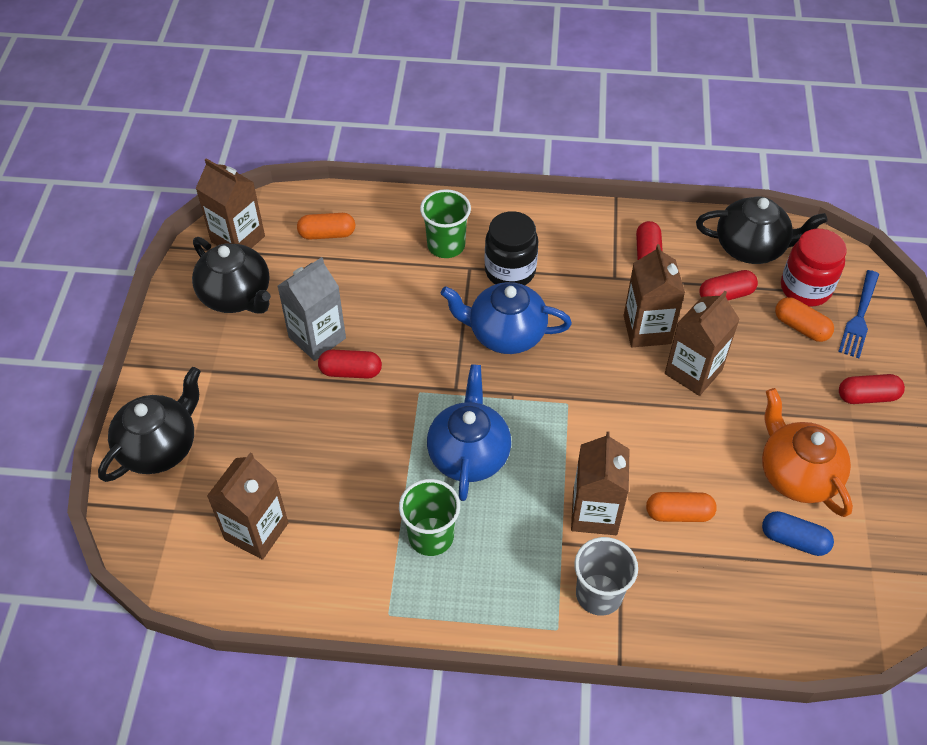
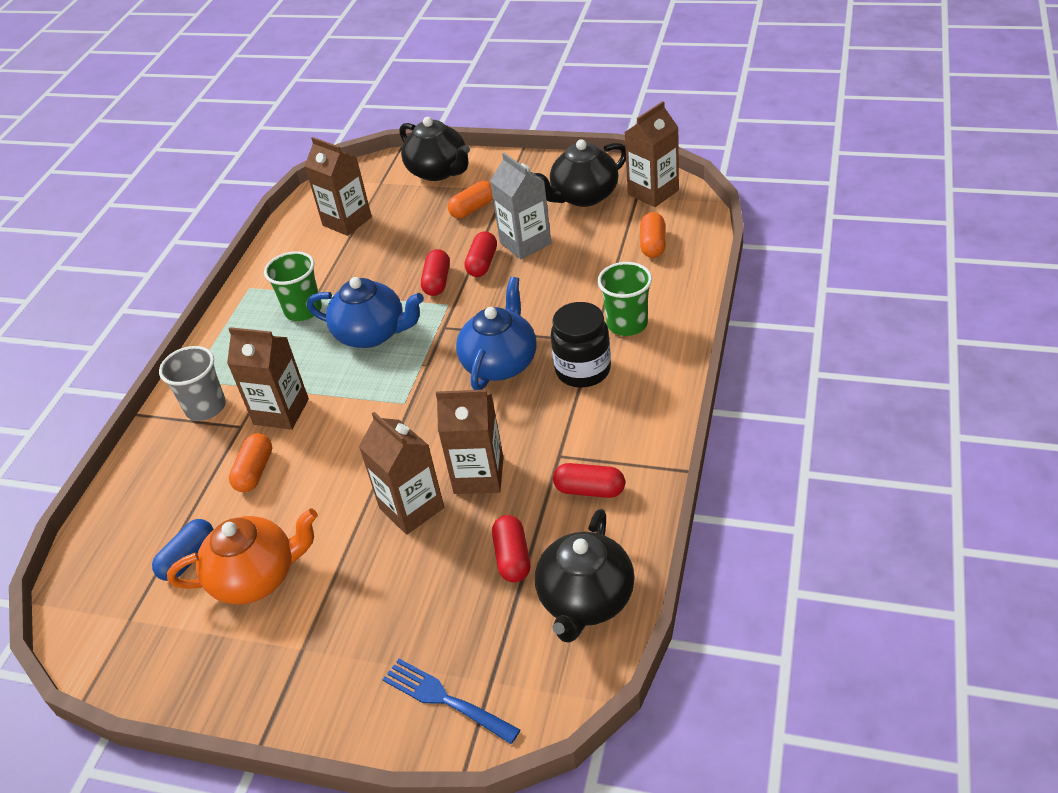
camera: 105 degrees right, 10 degrees down
orange capsule [775,297,834,342] -> orange capsule moved to [448,181,493,218]
red jar [781,229,847,307] -> none
red capsule [839,374,905,404] -> red capsule moved to [421,249,450,296]

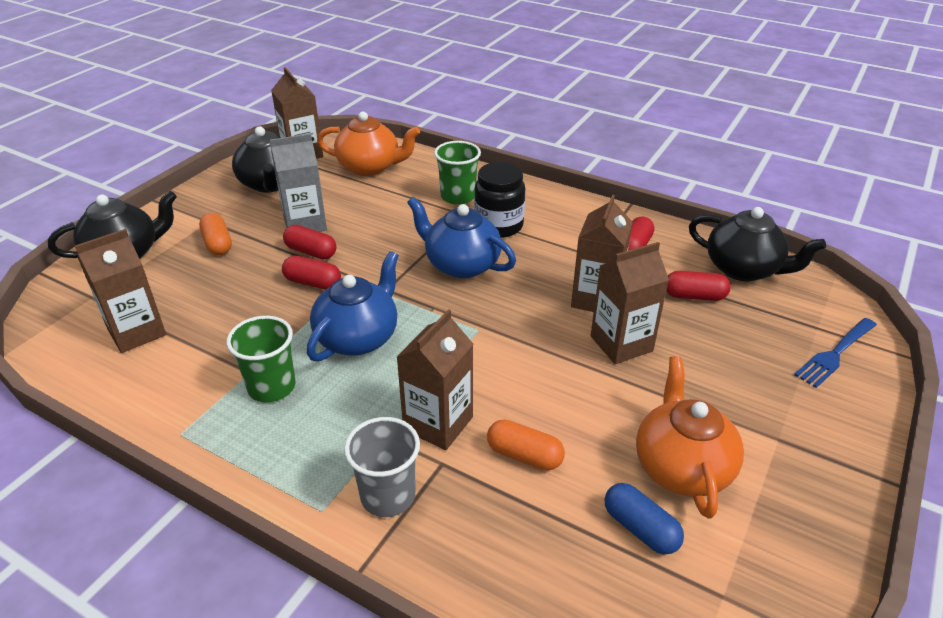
camera: 80 degrees left, 5 degrees down
orange capsule [640,212,666,258] -> orange teapot [317,112,420,176]

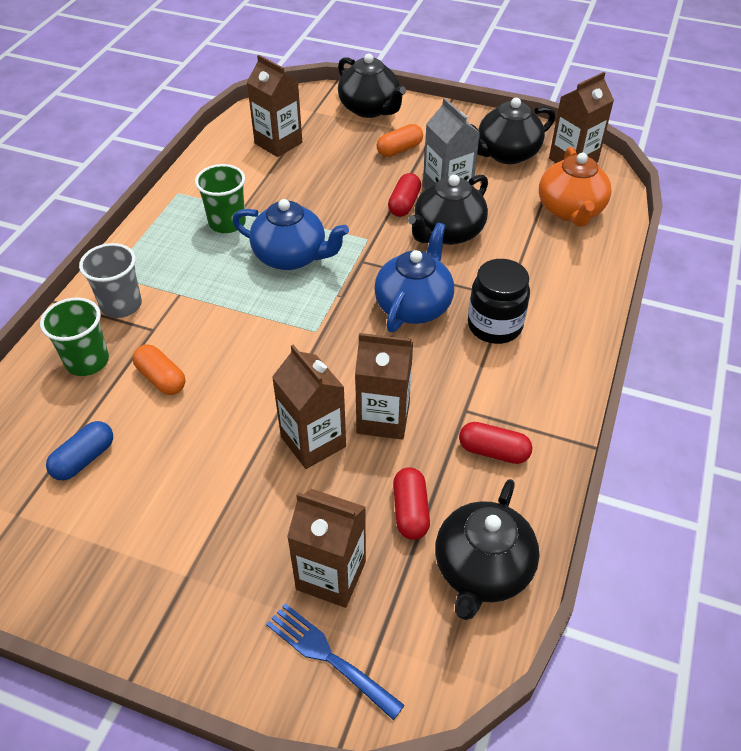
camera: 80 degrees right, 10 degrees up
red capsule [282,256,341,290] -> none
brown carton [397,309,473,450] -> brown carton moved to [287,489,366,608]
green cup [434,141,481,205] -> green cup moved to [40,298,109,376]
orange capsule [487,420,565,470] -> orange capsule turned 60 degrees counterclockwise [133,344,185,395]
orange teapot [636,356,744,519] -> none
none -> black teapot [408,174,488,245]

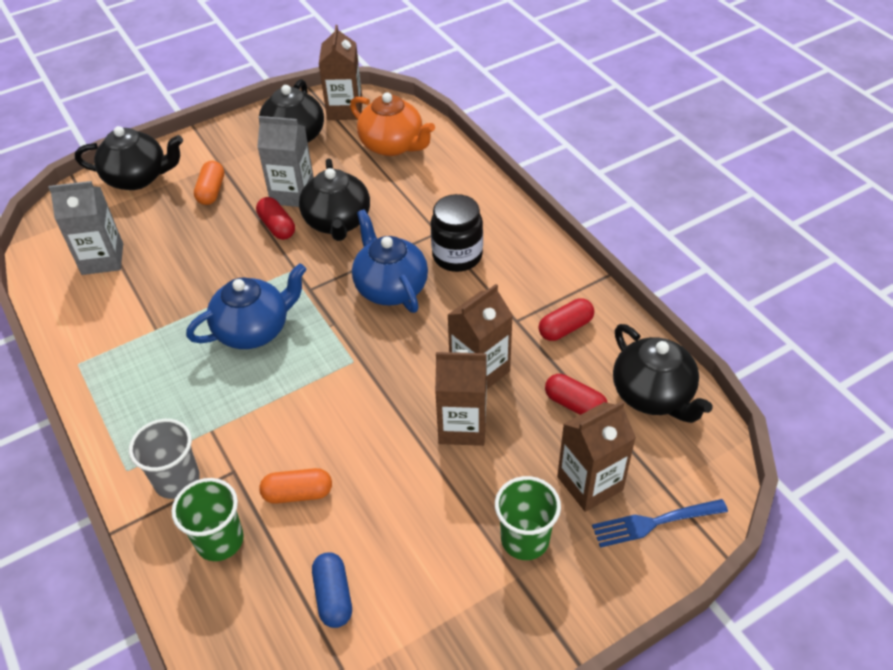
camera: 50 degrees left, 0 degrees up
green cup [195,164,246,233] -> green cup moved to [495,476,561,560]
brown carton [247,55,302,157] -> grey carton [48,181,123,275]

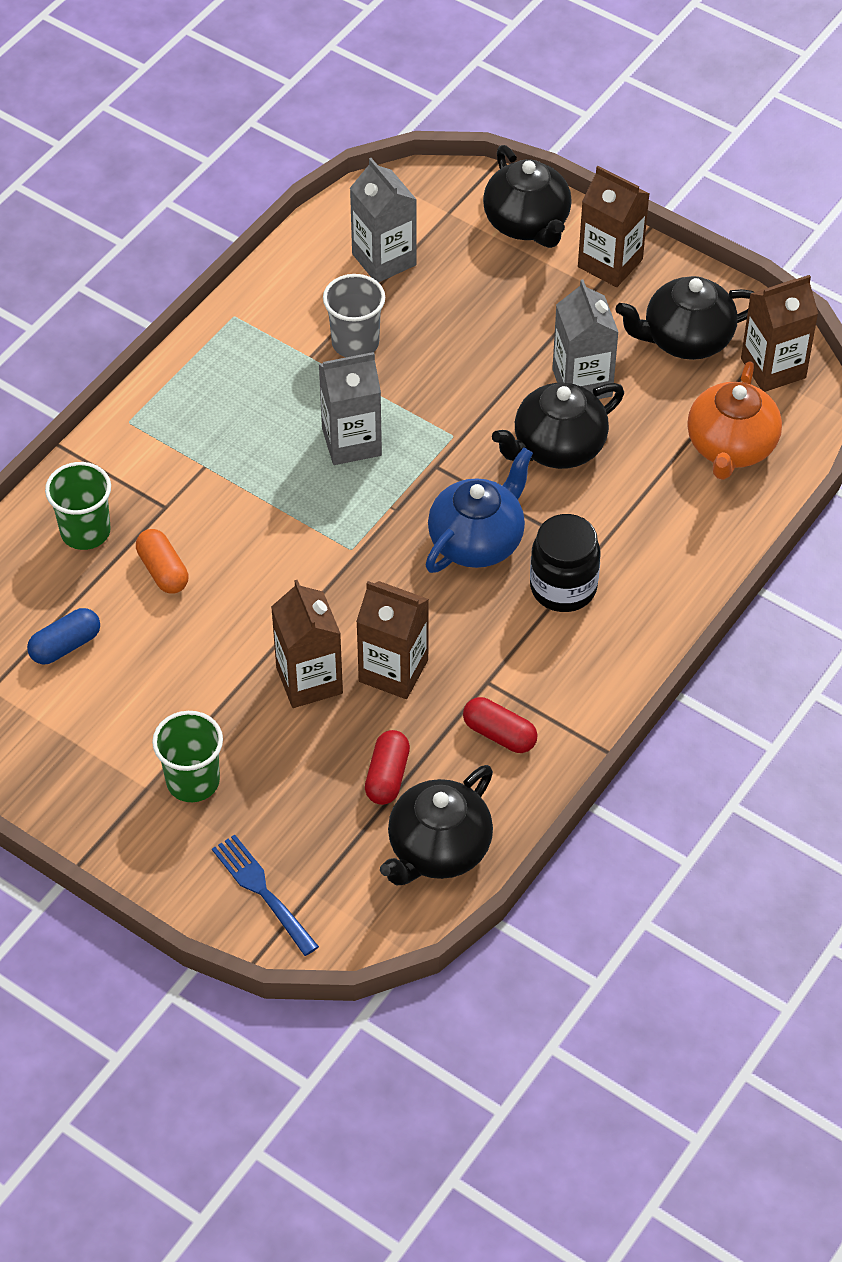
camera: 65 degrees right, 5 degrees up
grey cup [129,419,200,499] -> grey cup moved to [323,274,385,357]
blue teapot [186,263,306,349] -> grey carton [319,352,382,465]
orange capsule [194,161,224,205] -> none
red capsule [256,197,295,240] -> none
brown carton [557,401,636,512] -> brown carton moved to [578,166,650,287]

